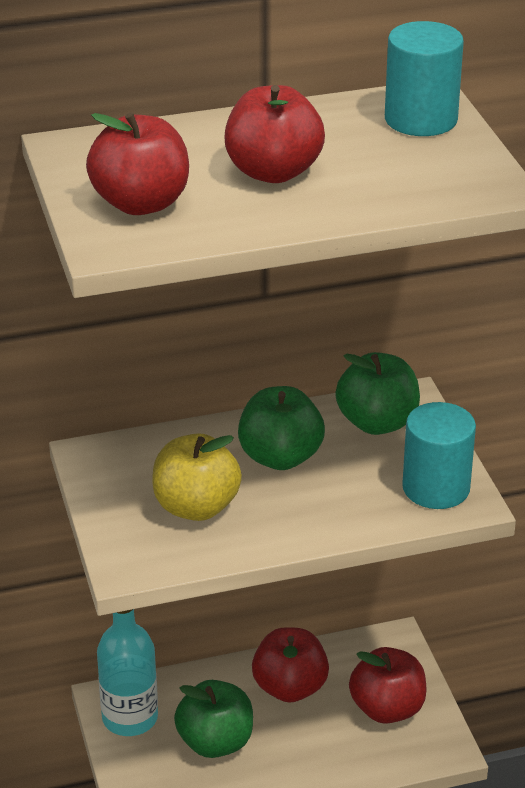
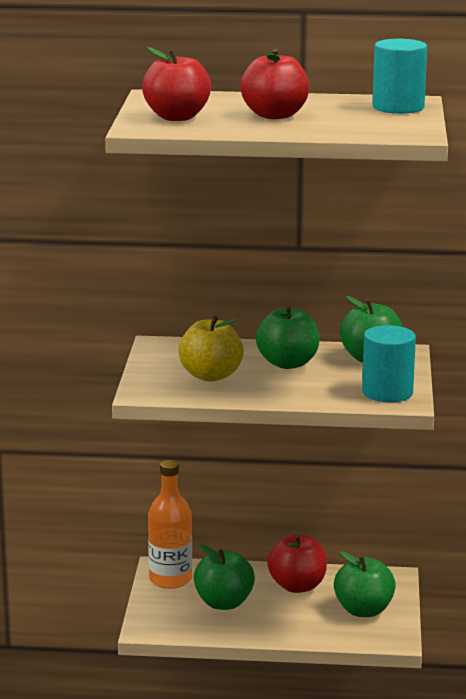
camera: 20 degrees right, 15 degrees down
turquoise bottle [97,609,158,736] -> orange bottle [148,460,192,589]
red apple [349,647,427,724] -> green apple [334,551,396,617]

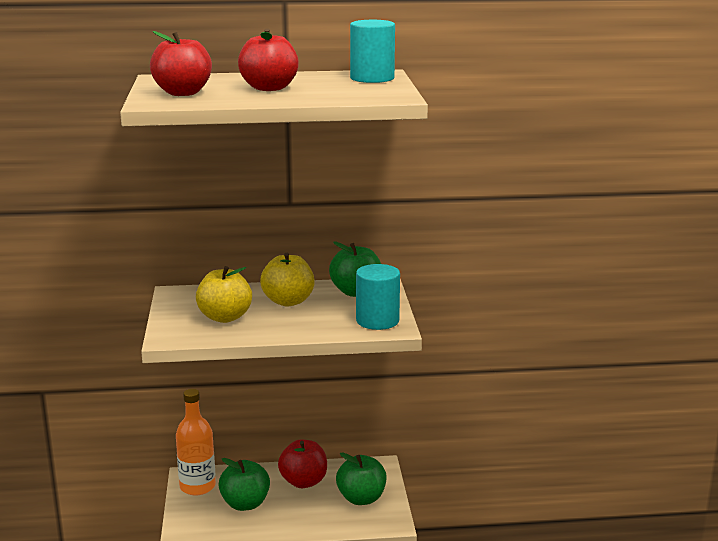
camera: 10 degrees left, 0 degrees up
green apple [256,305,319,369] -> yellow apple [260,253,315,306]

